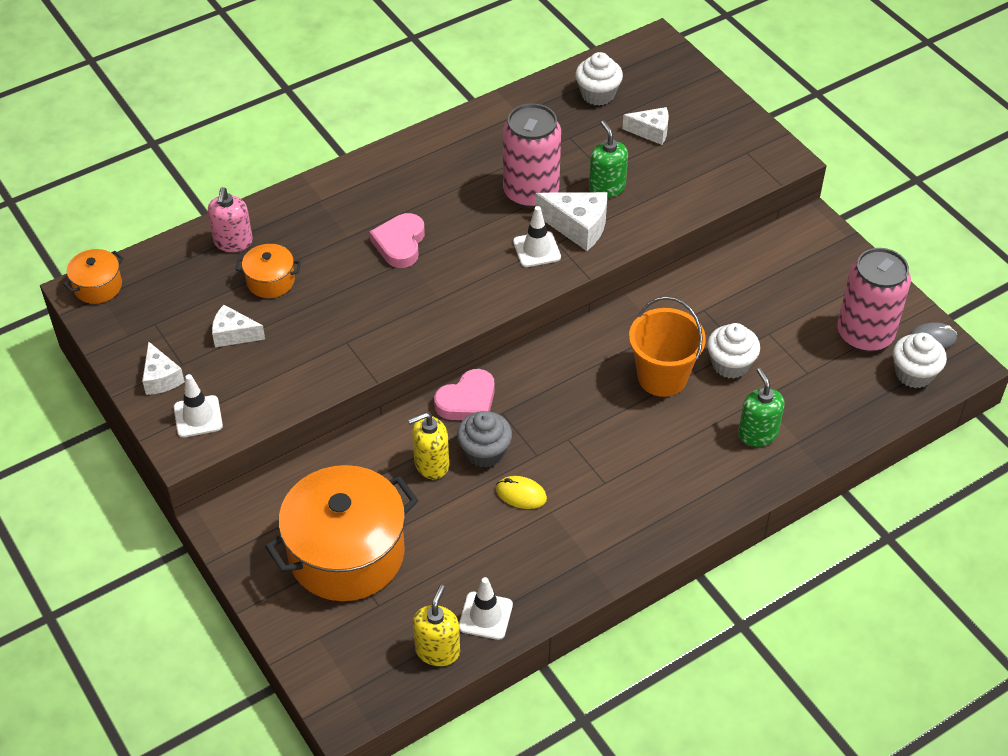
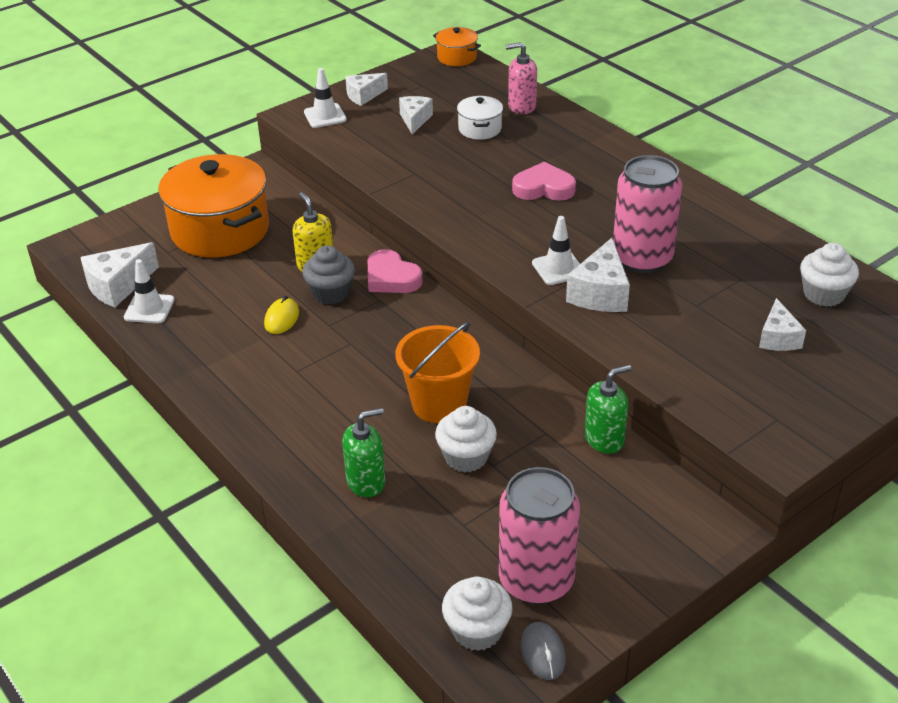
camera: 85 degrees right, 10 degrees down
orange pot [235,244,301,298] -> white pot [457,96,503,140]
yellow soap dispenser [413,585,460,666] -> white cheese [80,242,159,308]
green soap dispenser [589,121,628,198] -> green soap dispenser moved to [584,365,631,454]

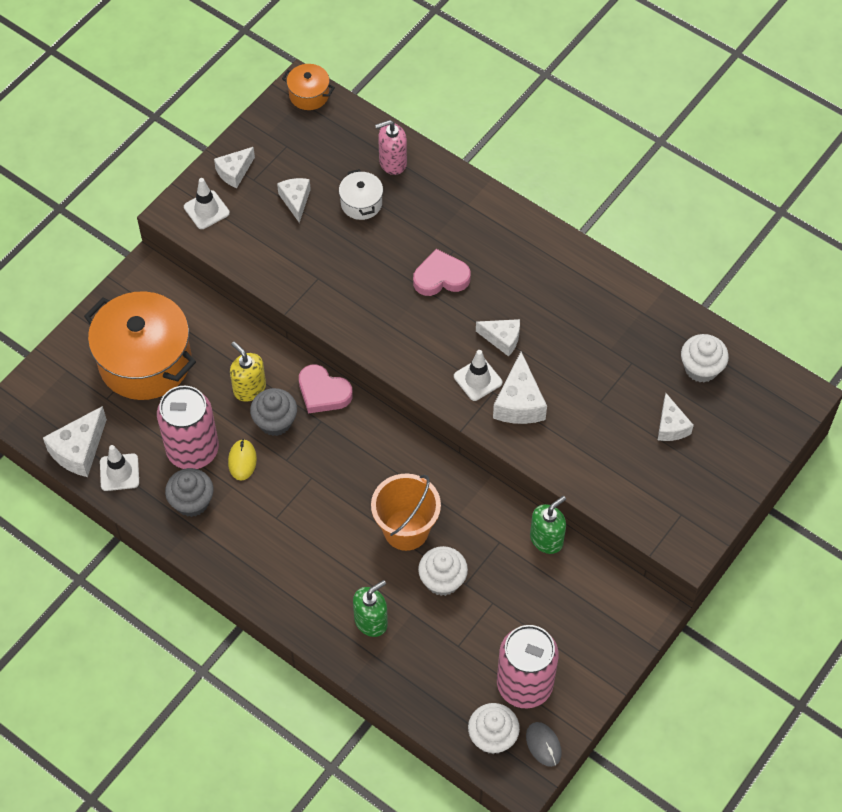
camera: 15 degrees left, 20 degrees up
pink can [613,155,682,273] -> pink can moved to [157,386,219,469]
none -> grey cupcake [165,468,213,517]
none -> white cheese [476,319,520,357]

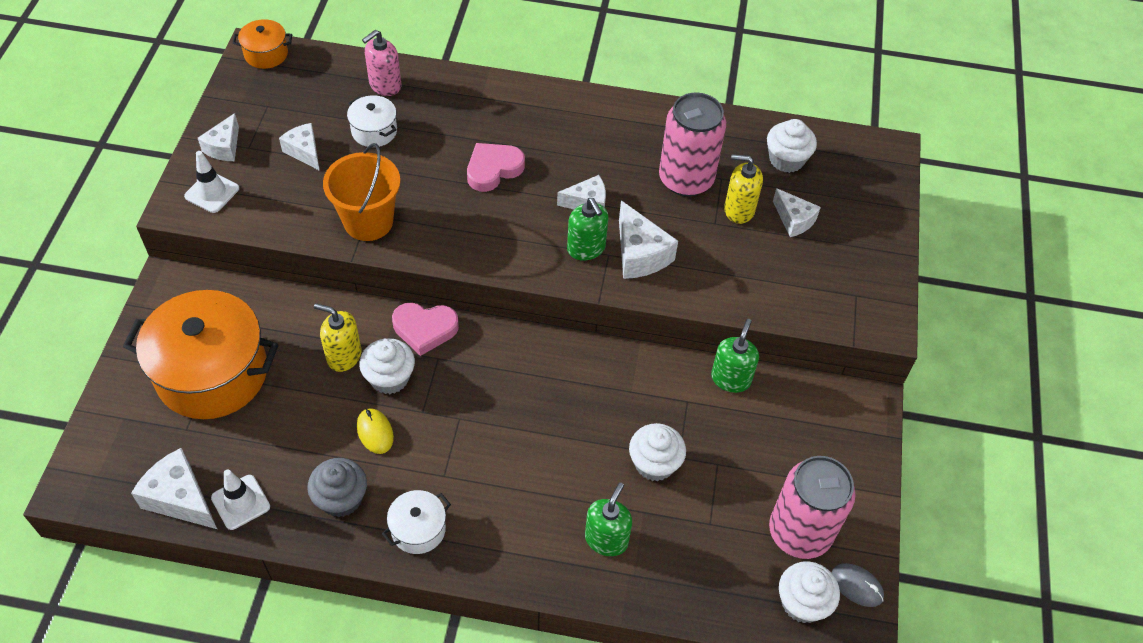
camera: 30 degrees left, 5 degrees down
white cheese [43,406,107,477] -> white cheese turned 120 degrees clockwise [131,448,217,529]
pink can [157,386,219,469] -> pink can moved to [659,92,726,197]
grey cupcake [250,388,297,436] -> white cupcake [359,338,415,394]
orange bucket [371,474,441,551] -> orange bucket moved to [323,143,400,241]
white traffic cone [454,350,502,401] -> green soap dispenser [567,198,608,261]
none -> white pot [382,490,451,554]
none -> yellow soap dispenser [724,154,763,224]

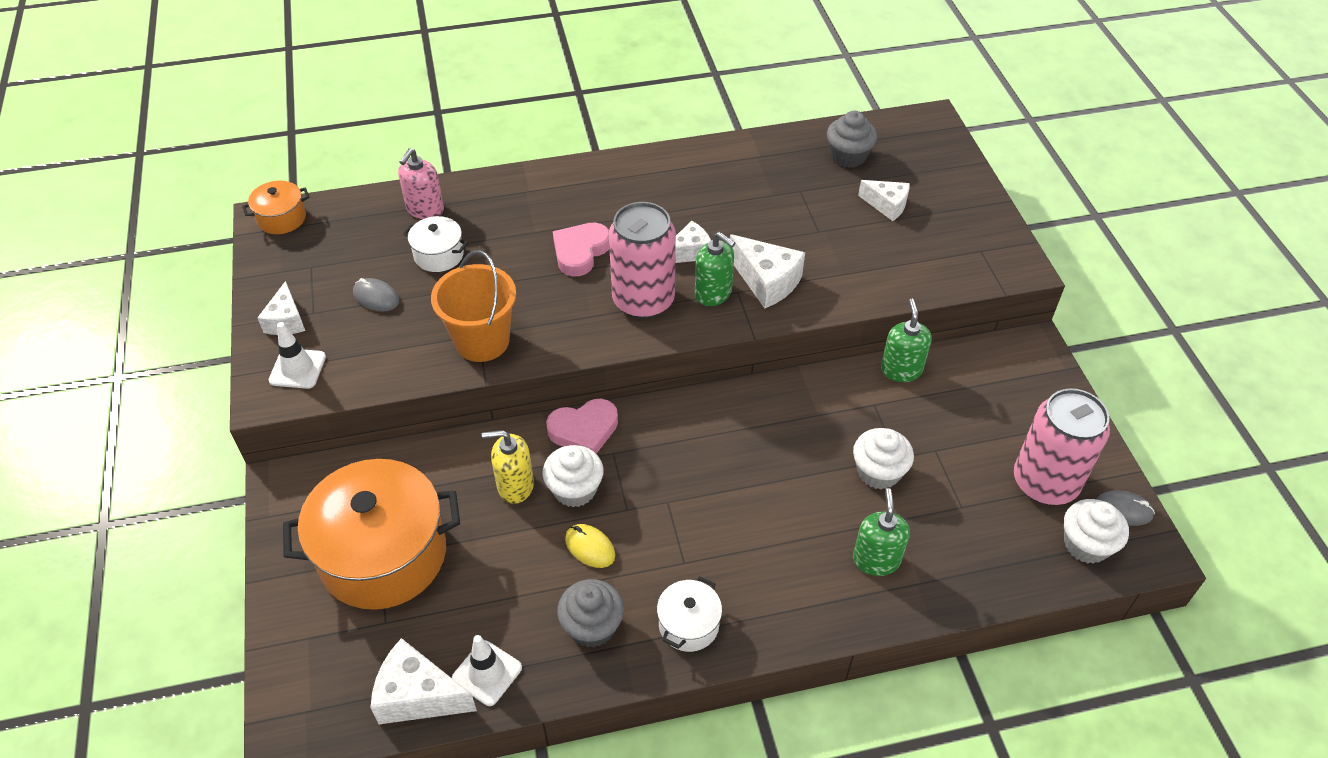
camera: 20 degrees left, 5 degrees down
white cheese [279,123,320,171] -> grey mouse [353,278,399,312]
pink can [659,92,726,197] -> pink can moved to [609,202,676,319]
yellow soap dispenser [724,154,763,224] -> none
white cupcake [767,119,817,173] -> grey cupcake [827,111,877,168]

